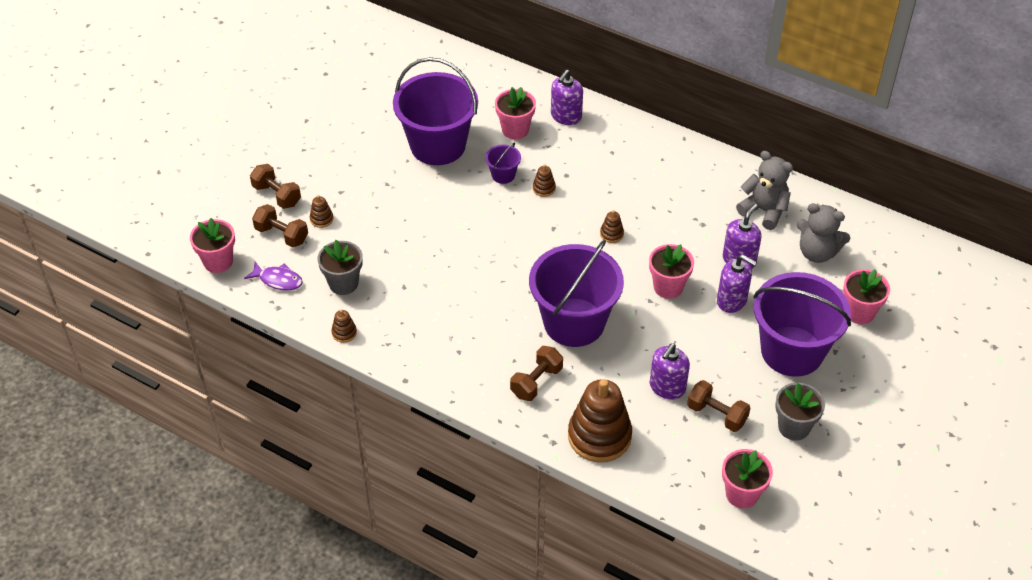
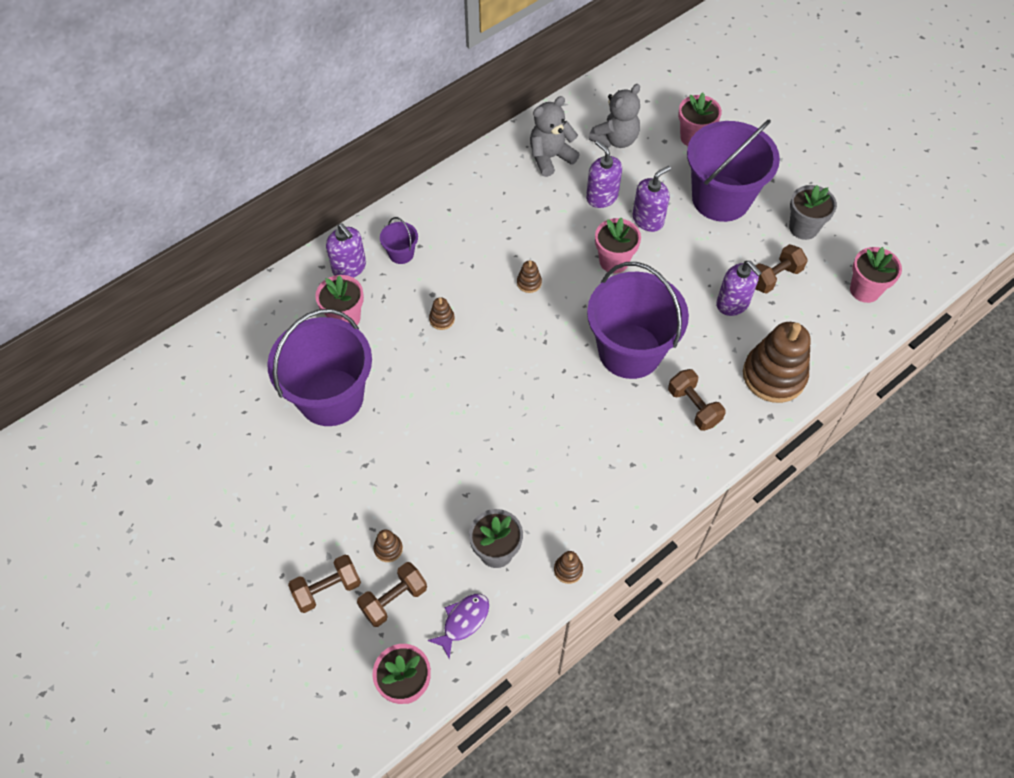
camera: 70 degrees left, 10 degrees up
purple bucket [485,143,521,184] -> purple bucket moved to [380,217,418,264]

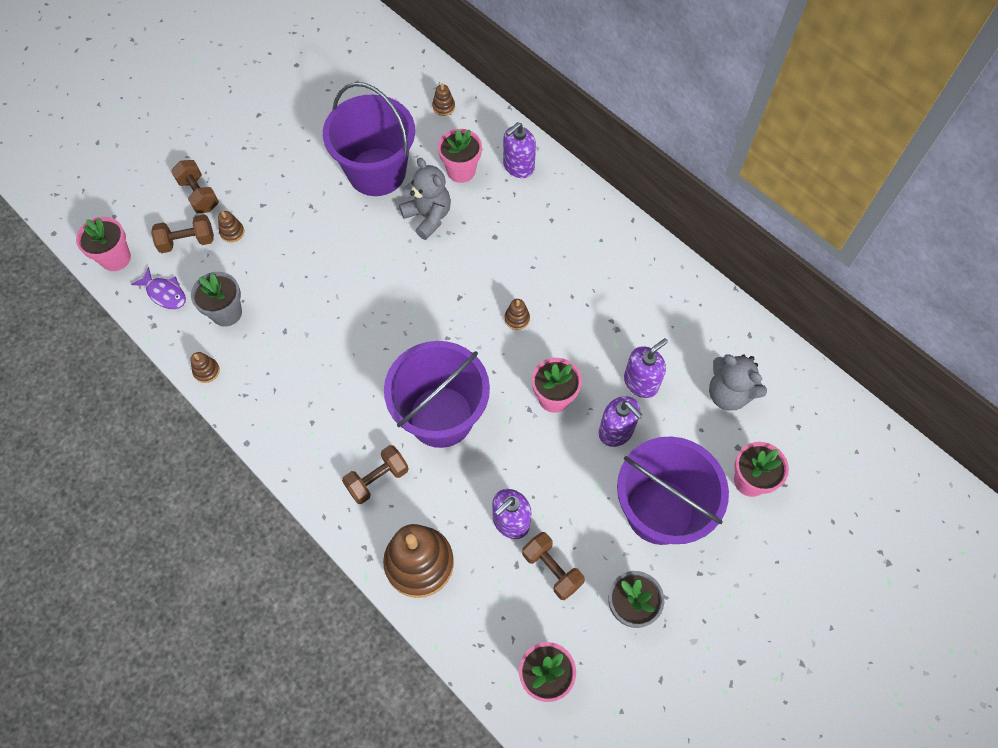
camera: 85 degrees right, 5 degrees up
brown dumbbell [357,562,427,627] -> brown dumbbell turned 60 degrees counterclockwise [151,214,214,253]
purple bucket [380,217,418,264] -> none
brown stacking toy [429,297,455,330] -> brown stacking toy moved to [432,83,455,116]
grey teddy bear [530,96,580,177] -> grey teddy bear moved to [399,158,451,240]

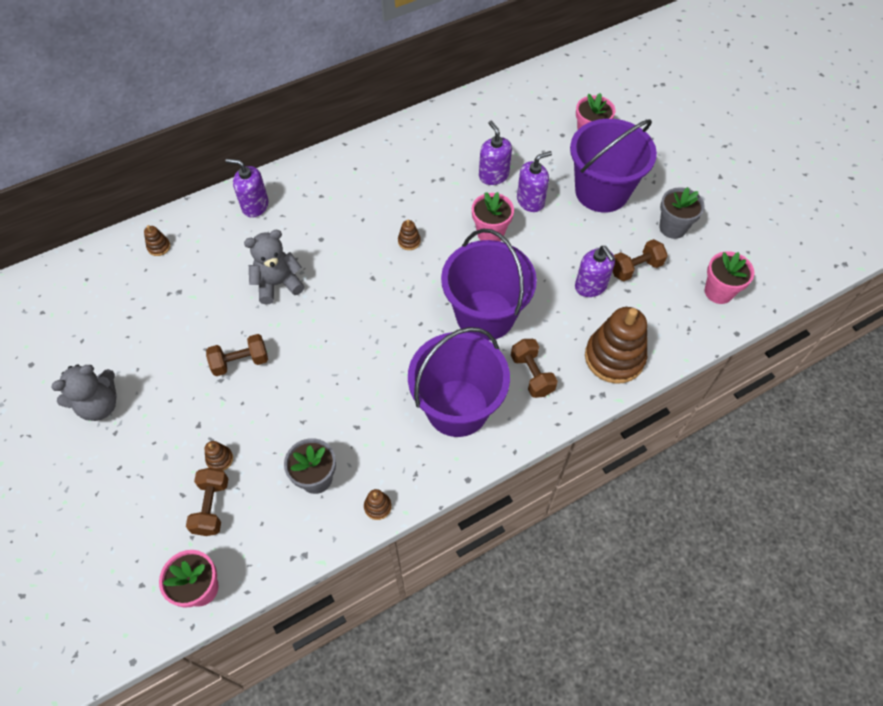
camera: 75 degrees left, 5 degrees down
purple fish [131,267,186,309] -> none
brown dumbbell [171,160,219,213] -> brown dumbbell moved to [206,334,268,376]
purple bucket [323,82,415,196] -> purple bucket moved to [408,327,510,437]
pink flower pot [438,129,482,183] -> none
purple soap dispenser [503,122,536,178] -> purple soap dispenser turned 135 degrees clockwise [225,159,269,218]
grey teddy bear [709,354,767,411] -> grey teddy bear moved to [51,364,117,421]

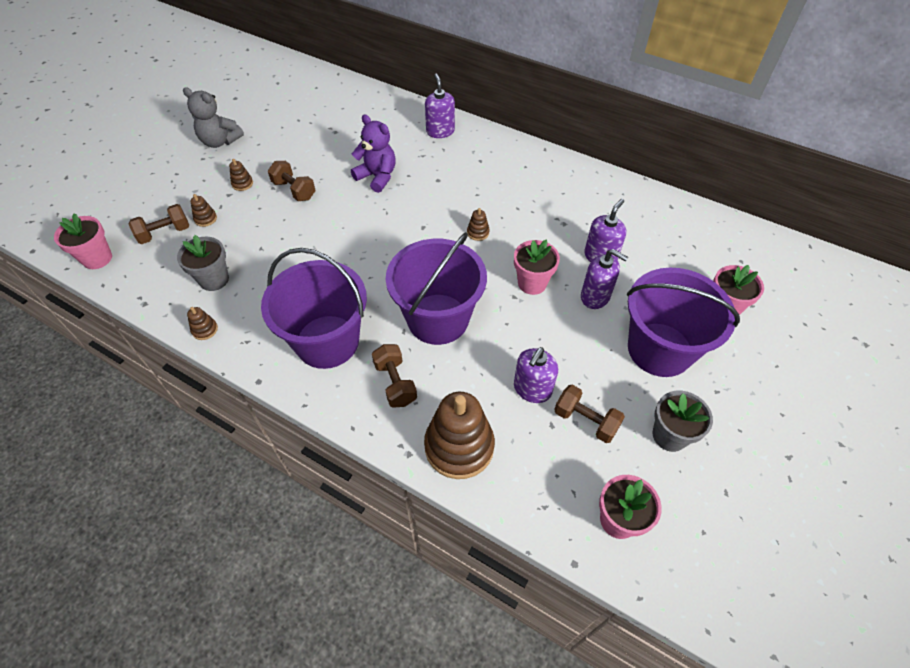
camera: 60 degrees right, 5 degrees down
brown stacking toy [144,225,170,256] -> brown stacking toy moved to [229,159,253,191]
grey teddy bear [244,229,304,305] -> purple teddy bear [351,114,396,193]
brown dumbbell [511,339,558,398] -> brown dumbbell turned 60 degrees counterclockwise [372,344,417,408]

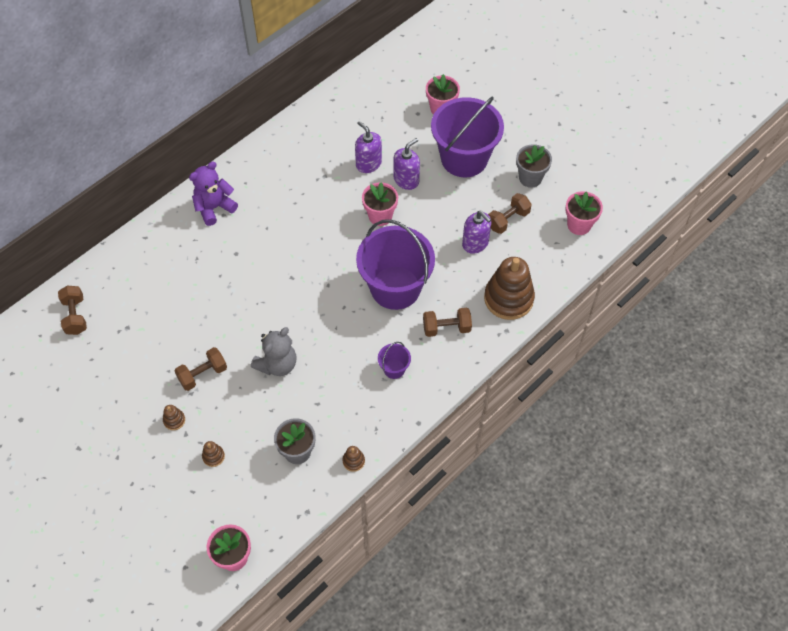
camera: 75 degrees left, 5 degrees up
brown dumbbell [129,204,189,244] -> brown dumbbell moved to [58,286,87,335]
grey teddy bear [183,87,244,148] -> grey teddy bear moved to [251,327,296,376]
purple bucket [261,248,367,369] -> purple bucket [378,342,411,379], size x0.42
purple teddy bear [351,114,396,193] -> purple teddy bear moved to [189,162,238,226]
purple soap dispenser [425,74,455,138] -> none
brown stacking toy [467,208,490,241] -> none

